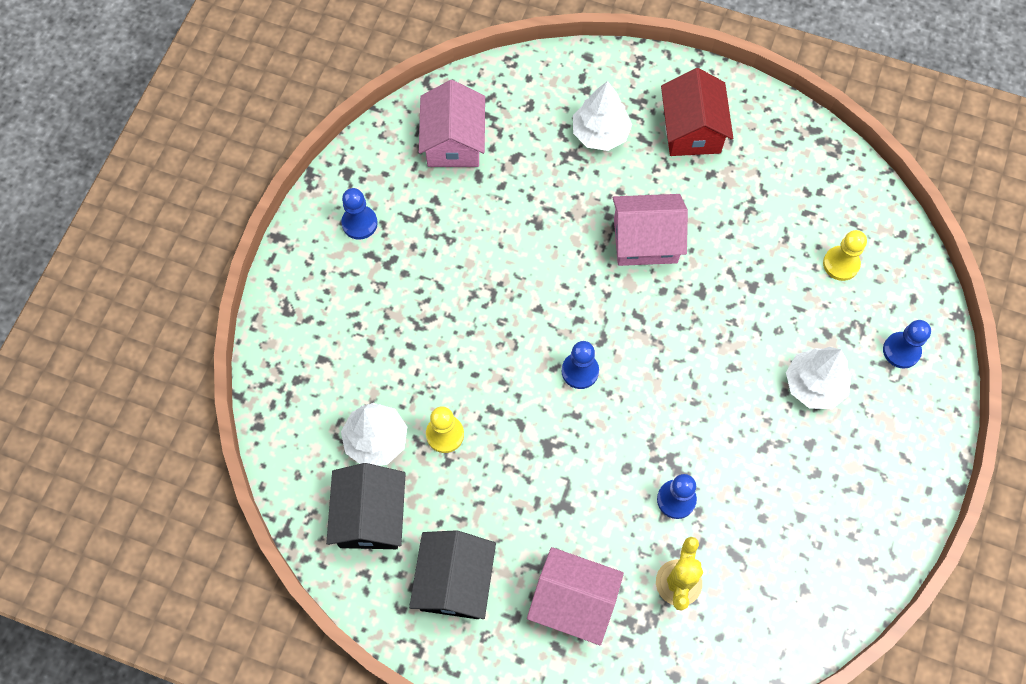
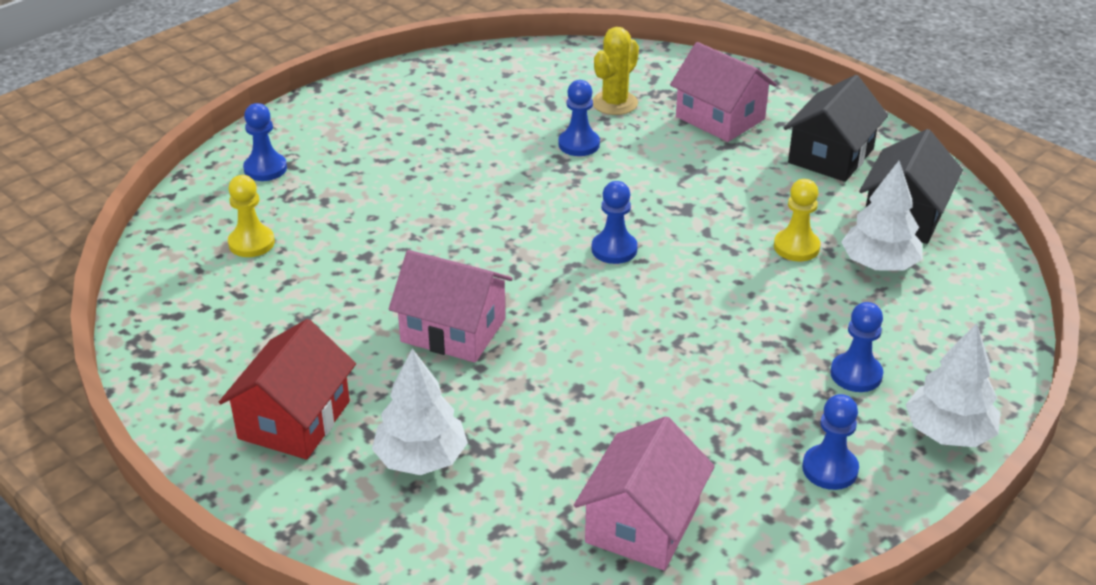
camera: 155 degrees left, 30 degrees down
white tree [786,347,851,409] -> white tree moved to [905,323,1000,447]
none -> blue pawn [830,302,883,392]

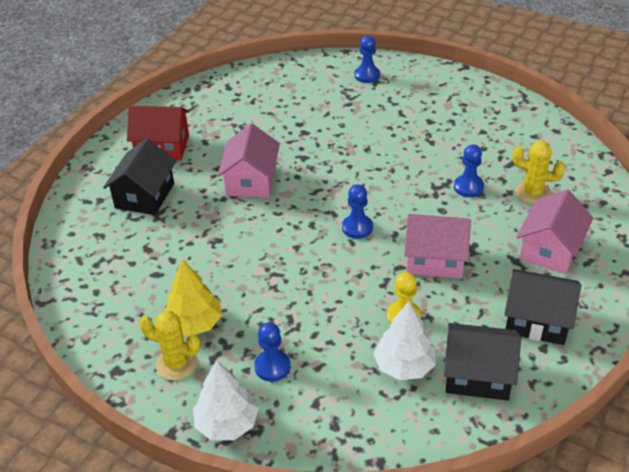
camera: 75 degrees right, 5 degrees up
yellow pawn [228,175,275,257] -> none
white tree [372,348,468,475] -> black house [103,138,176,215]
pink house [574,416,715,571] -> pink house moved to [404,214,471,279]
blue pawn [802,394,859,490] -> yellow cactus [139,311,200,381]
none -> yellow tree [165,259,222,336]

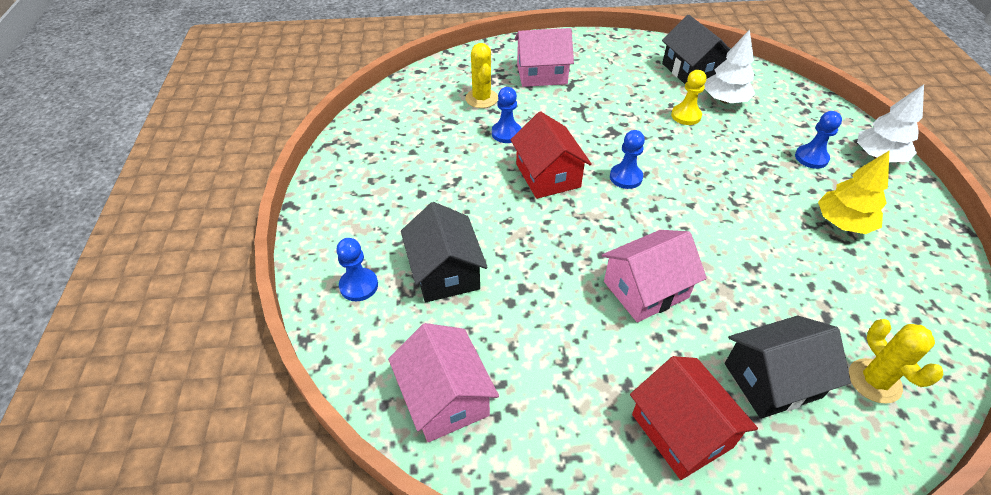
camera: 125 degrees left, 5 degrees up
yellow cactus [139,311,200,381] -> yellow cactus moved to [849,319,943,404]
pink house [404,214,471,279] -> pink house moved to [388,323,499,442]
black house [504,269,581,345] -> black house moved to [401,202,488,302]
none -> red house [510,111,592,199]

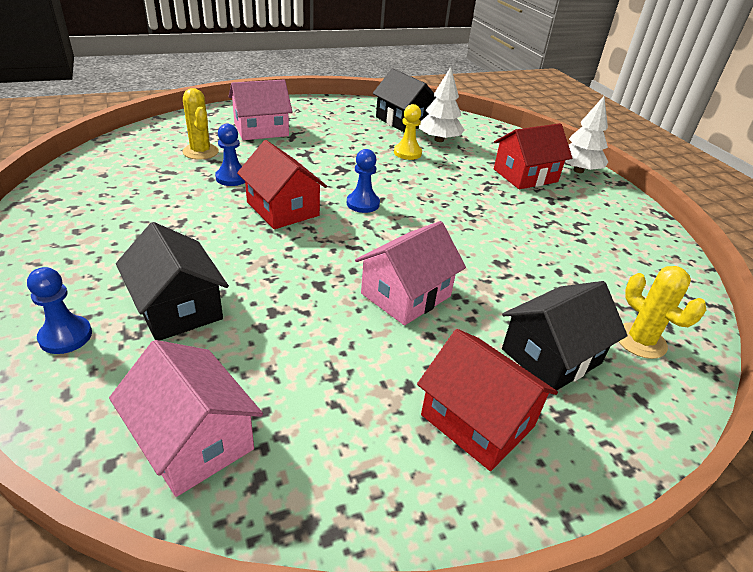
camera: 20 degrees left, 10 degrees down
blue pawn [795,111,842,169] -> red house [494,123,572,189]
yellow tree [818,151,889,234] -> none

